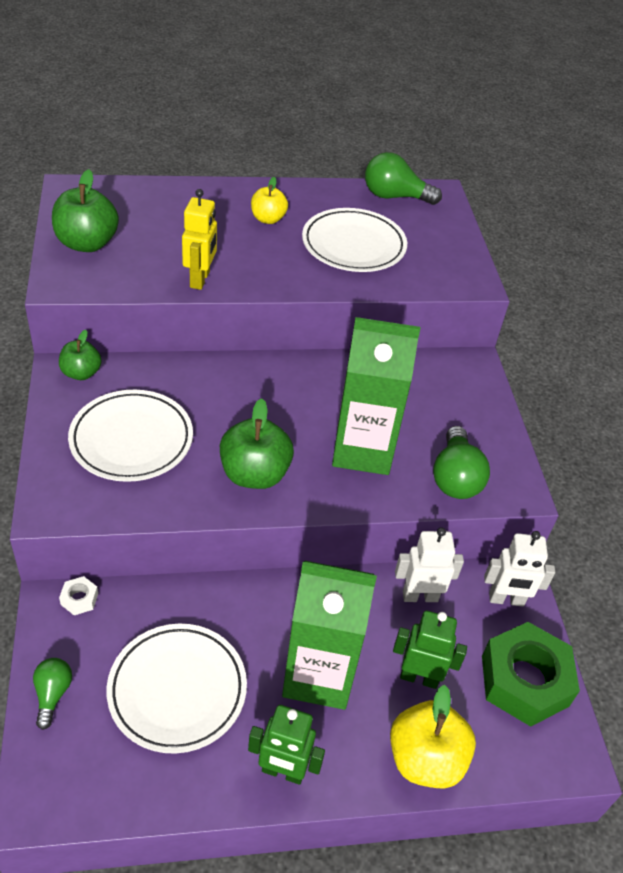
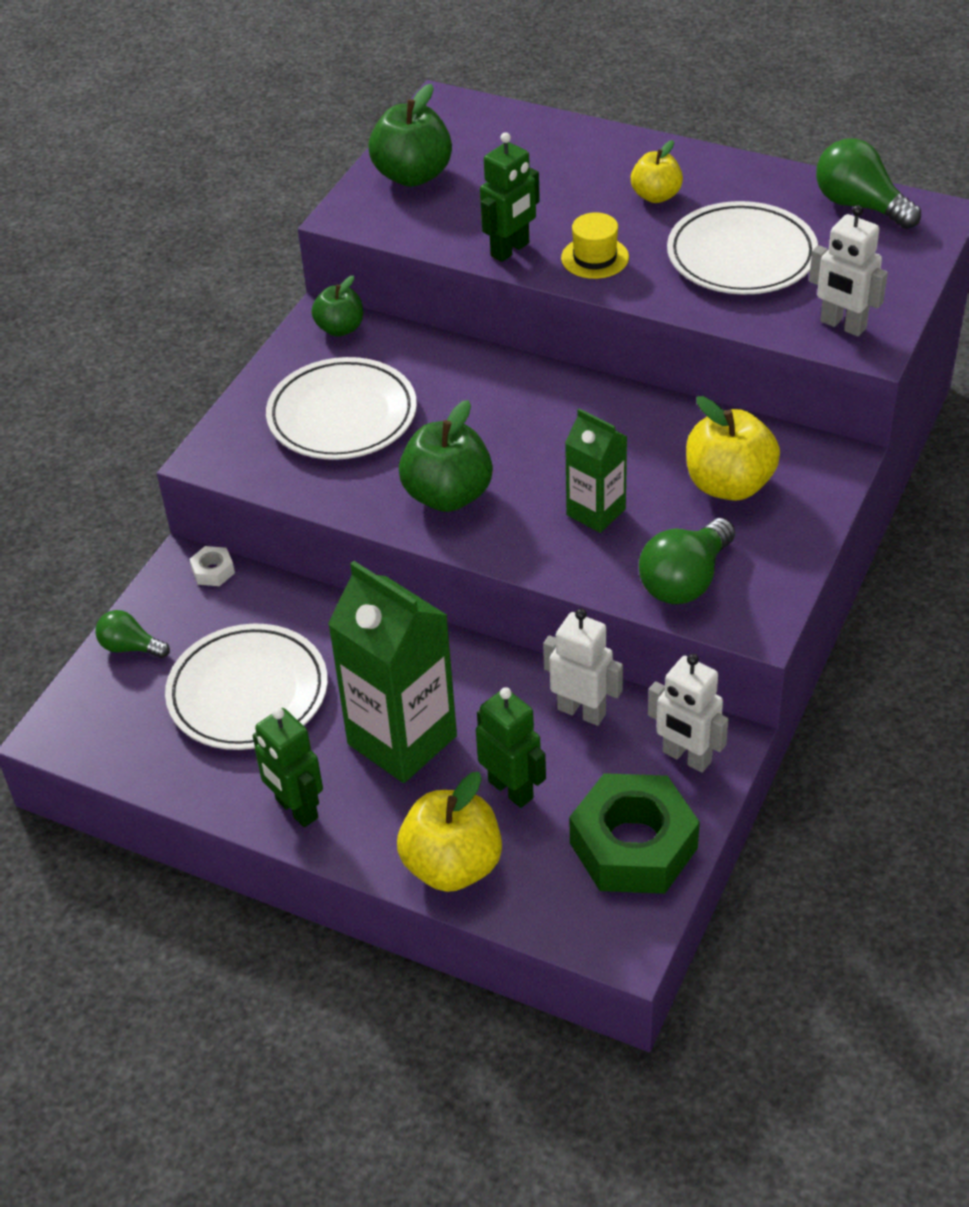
camera: 40 degrees right, 0 degrees up
green light bulb [33,658,72,730] -> green light bulb turned 105 degrees counterclockwise [95,610,170,658]
yellow robot [182,189,217,290] -> green robot [480,132,540,262]
green carton [332,317,420,475] -> green carton [565,409,627,533], size x0.57
none -> yellow hat [561,213,629,279]
none -> yellow apple [686,396,780,501]
none -> white robot [809,205,888,337]

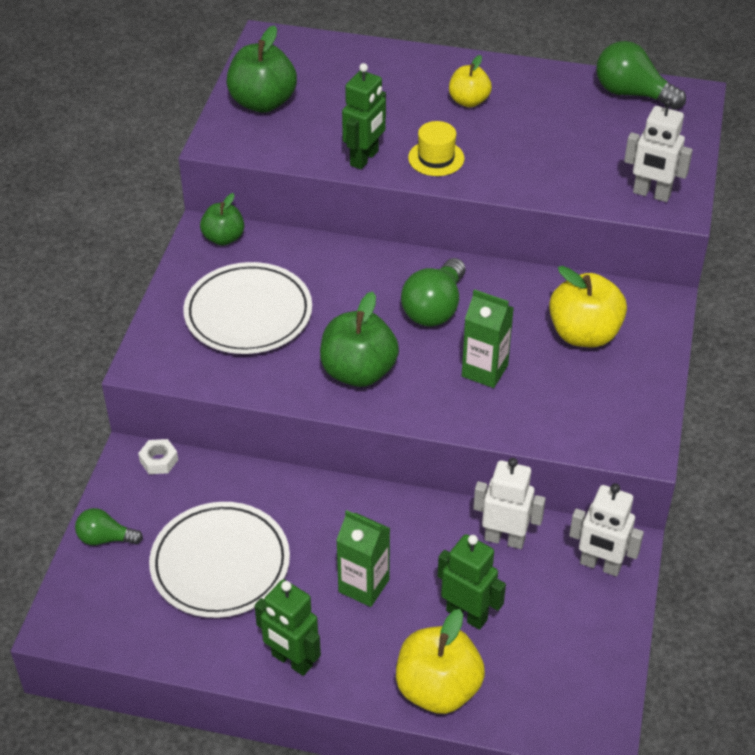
camera: 15 degrees left, 0 degrees up
green carton [328,561,457,783] -> green carton [336,510,390,607], size x0.57
green nut [569,773,700,894] -> none
green light bulb [639,518,735,604] -> green light bulb moved to [401,258,465,326]
white plate [667,201,818,294] -> none

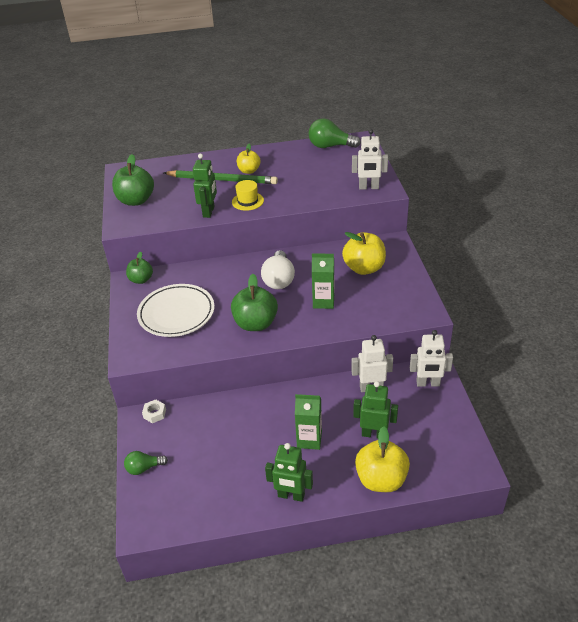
camera: 20 degrees left, 5 degrees down
white plate [149,502,290,618] -> none
green light bulb [401,258,465,326] -> white light bulb [261,250,295,289]
none -> green pencil [164,170,278,184]

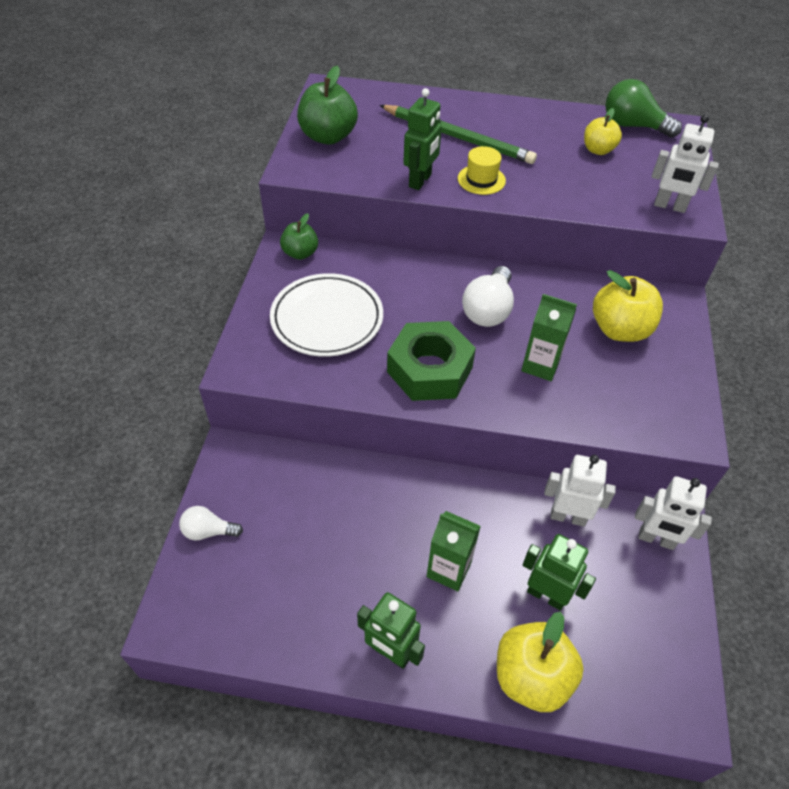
camera: 15 degrees right, 10 degrees up
green light bulb [124,451,168,475] -> white light bulb [179,506,243,541]
white nut [142,400,166,423] -> none
green apple [231,274,278,331] -> green nut [387,321,476,401]
yellow apple [237,144,261,174] -> yellow apple moved to [584,108,622,155]

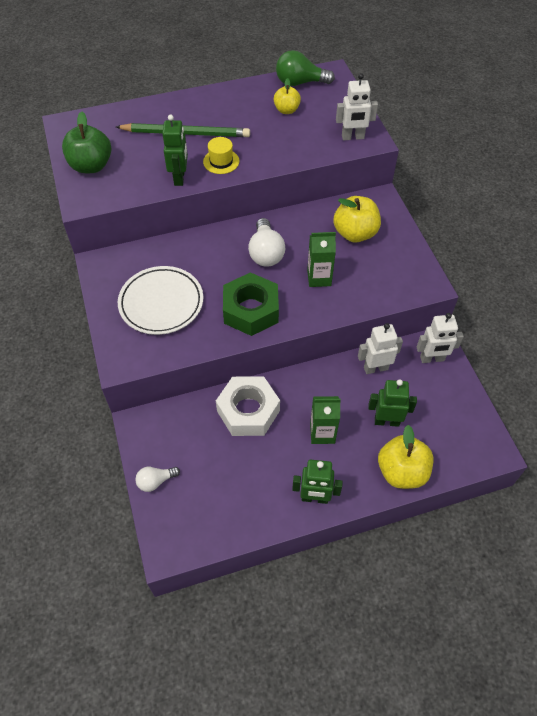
camera: 25 degrees left, 5 degrees up
green apple [280,213,318,260] -> none
none -> white nut [216,376,280,436]

